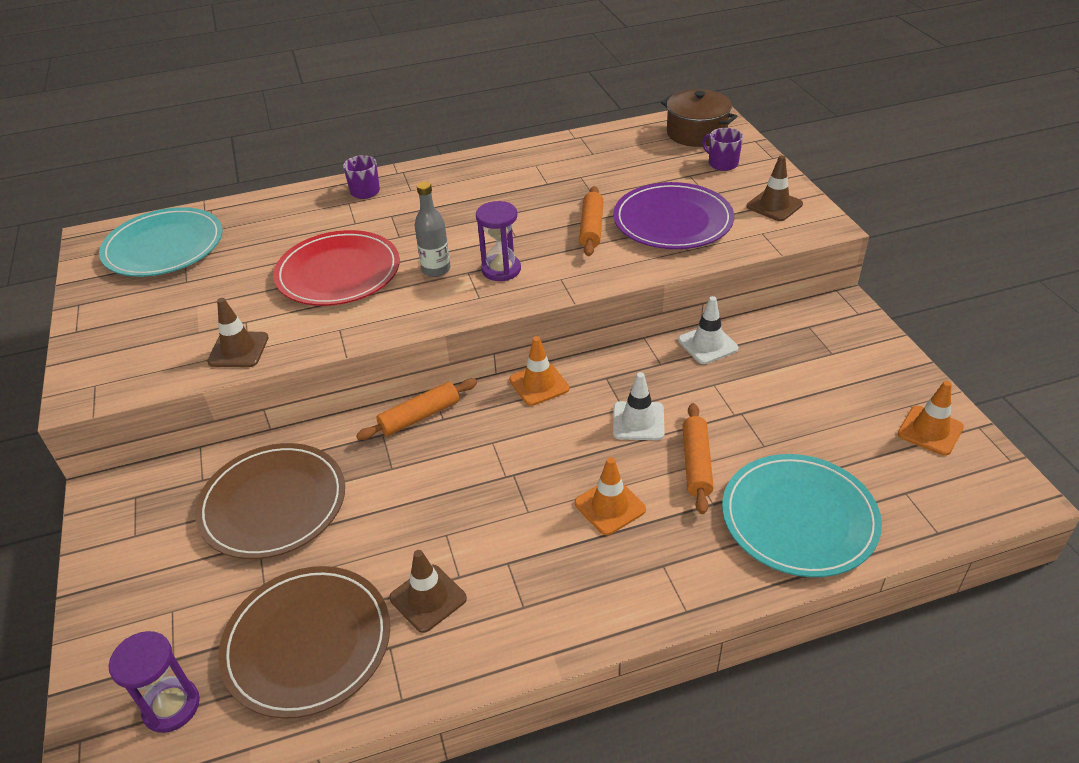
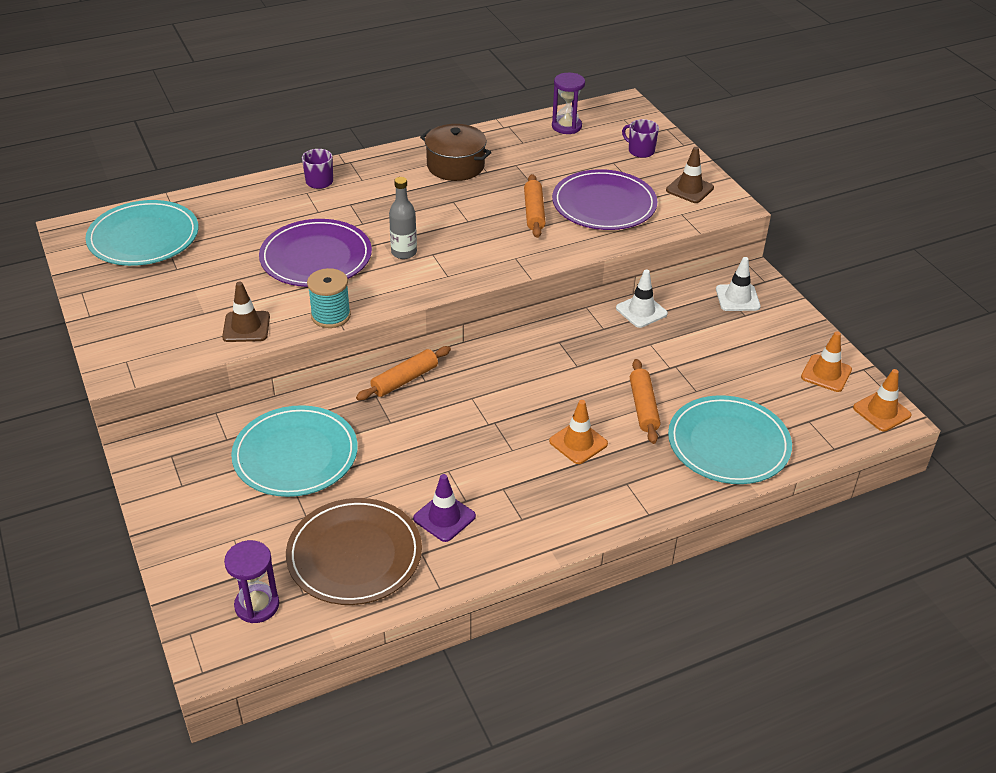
camera: 10 degrees left, 0 degrees up
brown plate [195,443,345,559] -> turquoise plate [231,405,358,497]
red plate [273,230,400,306] -> purple plate [259,219,372,287]
brown traffic cone [389,550,467,633] -> purple traffic cone [413,474,476,542]
purple hourglass [476,201,521,281] -> purple hourglass moved to [552,73,585,134]
orange traffic cone [509,336,569,406] -> orange traffic cone moved to [853,369,912,431]
white traffic cone [613,372,665,440] -> white traffic cone moved to [716,257,761,311]
brown pot [661,89,737,147] -> brown pot moved to [420,124,492,181]
none -> turquoise spool [307,268,351,328]

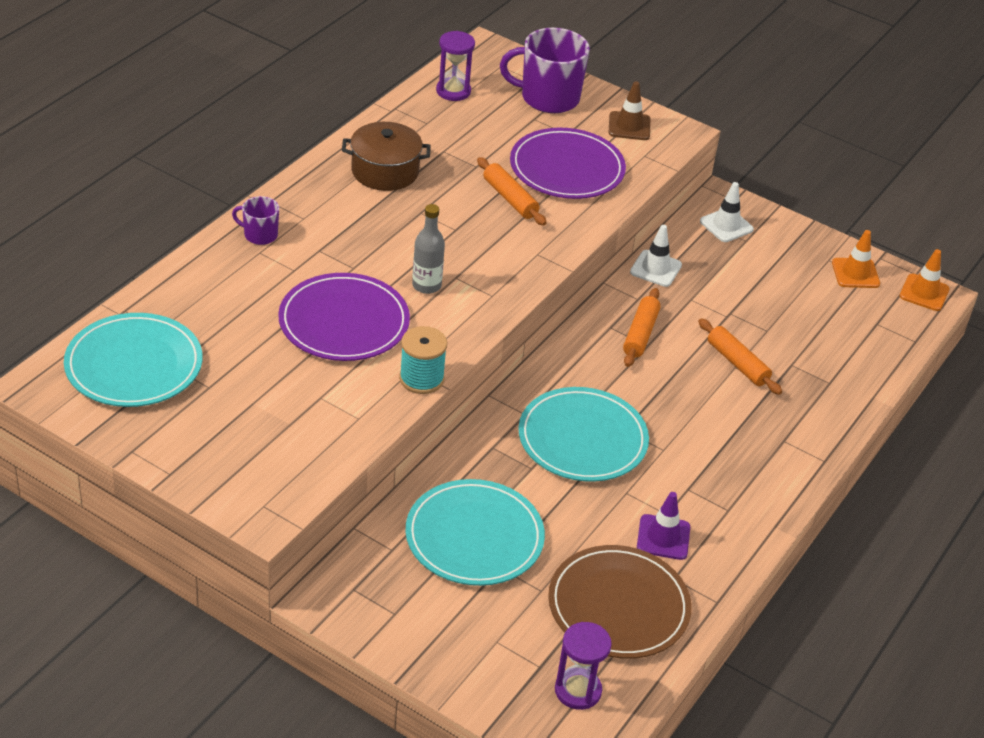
camera: 35 degrees left, 0 degrees up
brown traffic cone [222,282,270,342] -> none
orange rolling pin [356,346,451,400] -> orange rolling pin moved to [623,288,661,367]
orange traffic cone [549,400,608,464] -> none
purple mug [622,119,659,158] -> purple mug [500,28,590,113], size x1.98
turquoise plate [668,395,792,484] -> turquoise plate moved to [518,387,649,482]

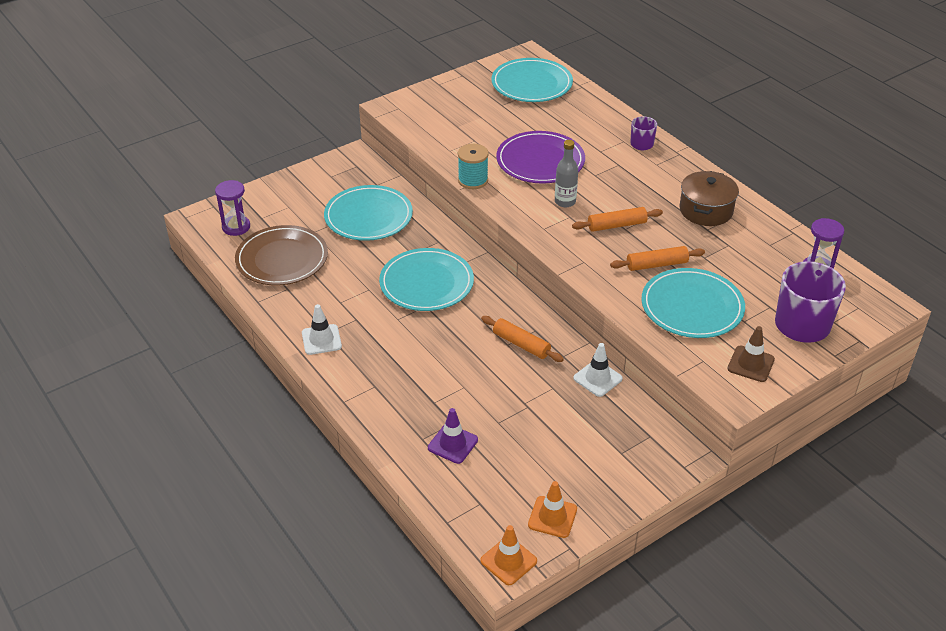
camera: 115 degrees right, 0 degrees up
purple plate [510,128,626,199] -> turquoise plate [641,268,745,338]
purple traffic cone [637,492,690,560] -> purple traffic cone moved to [428,408,478,464]
orange rolling pin [698,318,782,395] -> orange rolling pin moved to [572,207,663,232]
white traffic cone [700,182,754,242] -> white traffic cone moved to [302,304,342,355]

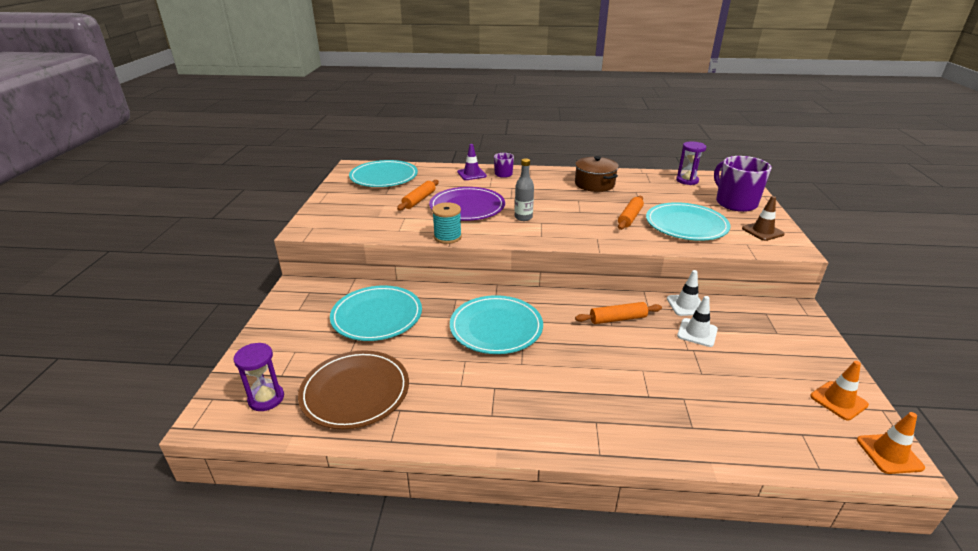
camera: 50 degrees left, 10 degrees down
white traffic cone [302,304,342,355] -> white traffic cone moved to [677,296,718,347]
purple traffic cone [428,408,478,464] -> purple traffic cone moved to [457,144,487,180]
orange rolling pin [572,207,663,232] -> orange rolling pin moved to [397,180,439,211]

